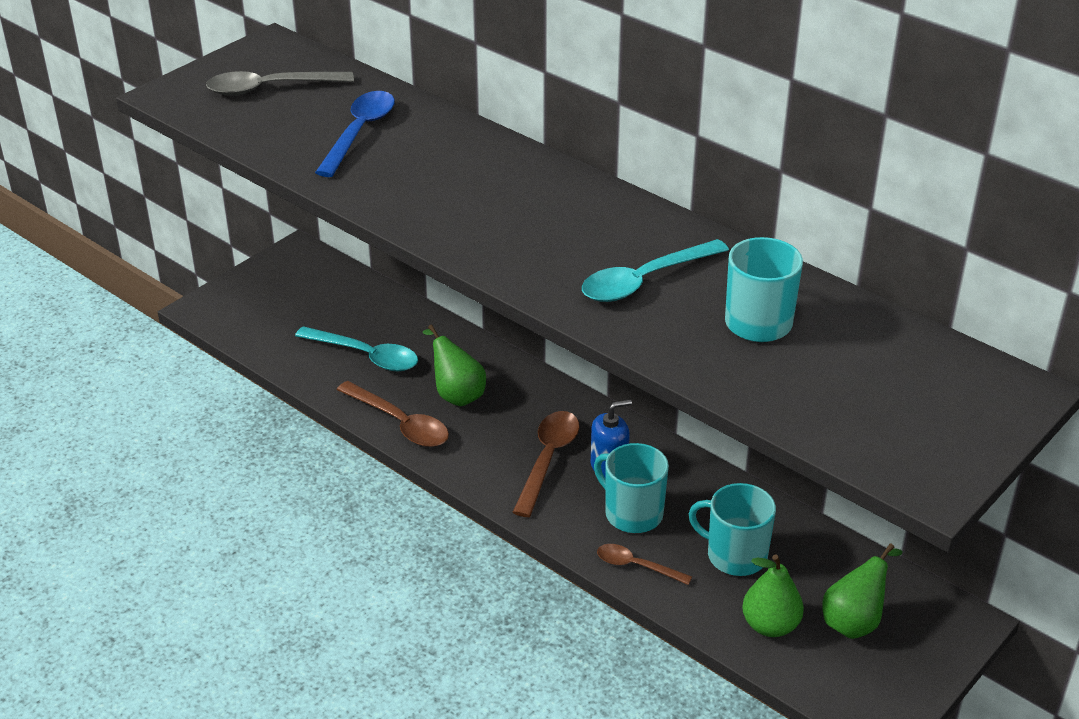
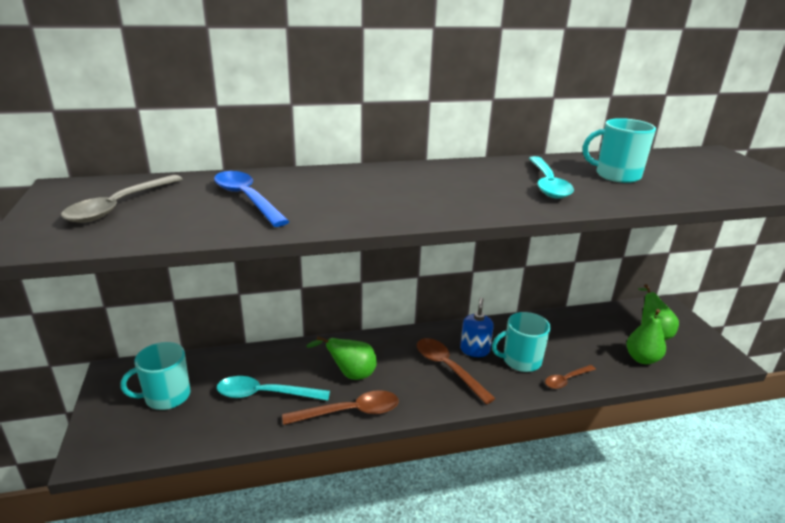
camera: 55 degrees left, 10 degrees down
turquoise spoon [295,326,418,371] -> turquoise spoon turned 150 degrees counterclockwise [216,376,330,401]
turquoise mug [689,483,776,576] -> turquoise mug moved to [121,342,190,410]

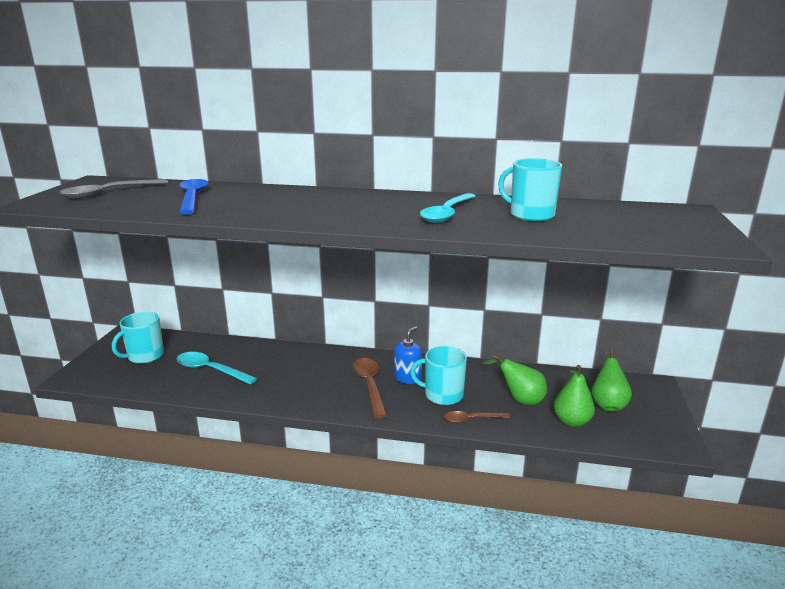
camera: 25 degrees right, 5 degrees down
turquoise mug [121,342,190,410] -> turquoise mug turned 45 degrees counterclockwise [112,312,164,364]
brown spoon [282,390,399,425] -> none
green pear [306,336,377,380] -> green pear moved to [482,355,547,405]

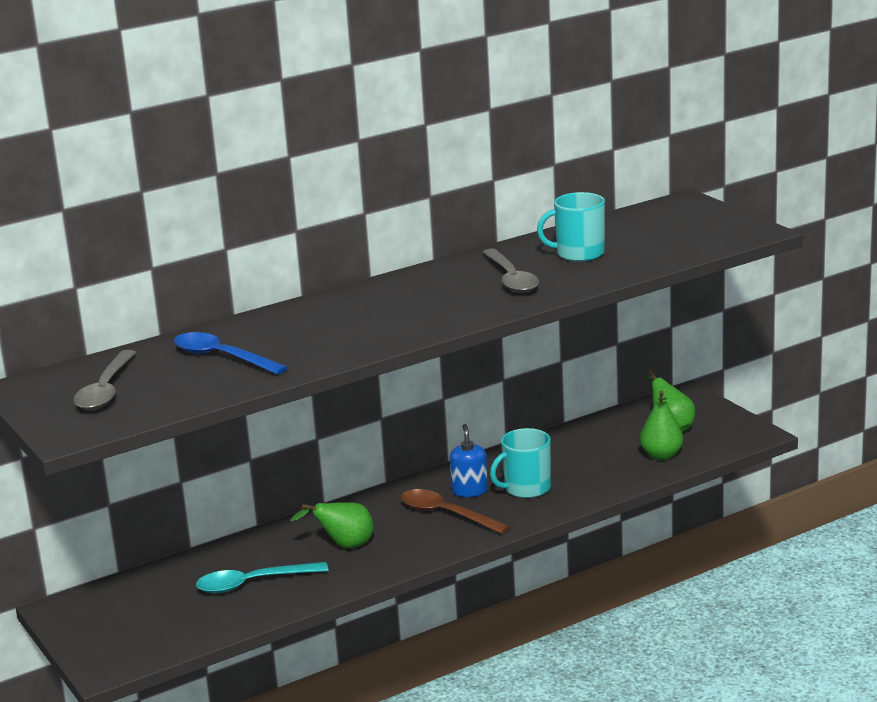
camera: 40 degrees left, 0 degrees up
turquoise mug [112,312,164,364] -> none
turquoise spoon [420,193,476,223] -> grey spoon [482,248,539,293]
brown spoon [444,411,510,423] -> none
green pear [482,355,547,405] -> green pear moved to [290,502,374,548]

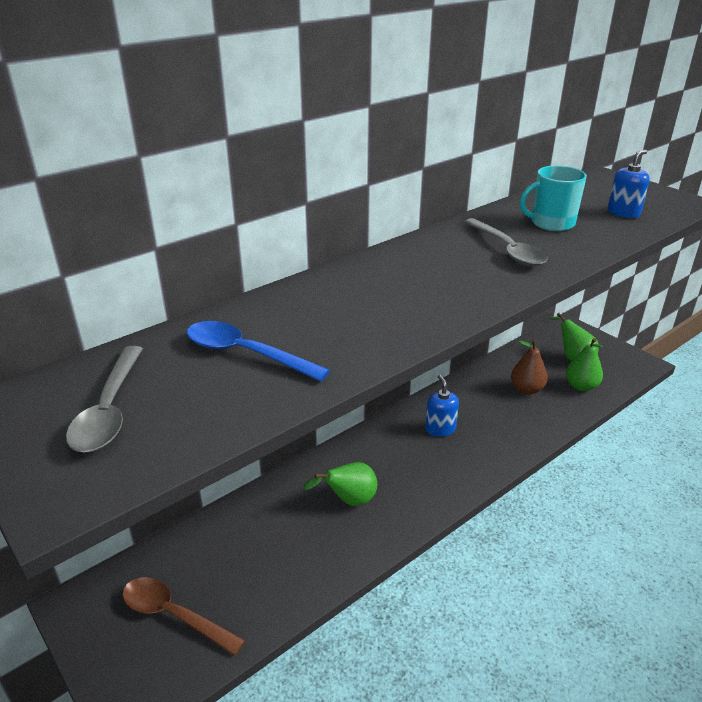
camera: 10 degrees left, 10 degrees up
turquoise spoon [196,562,329,593] -> none
brown spoon [401,489,510,534] -> brown spoon moved to [122,577,246,655]
turquoise mug [490,428,551,498] -> none
none -> brown pear [511,340,548,395]
none -> blue soap dispenser [608,150,650,218]

